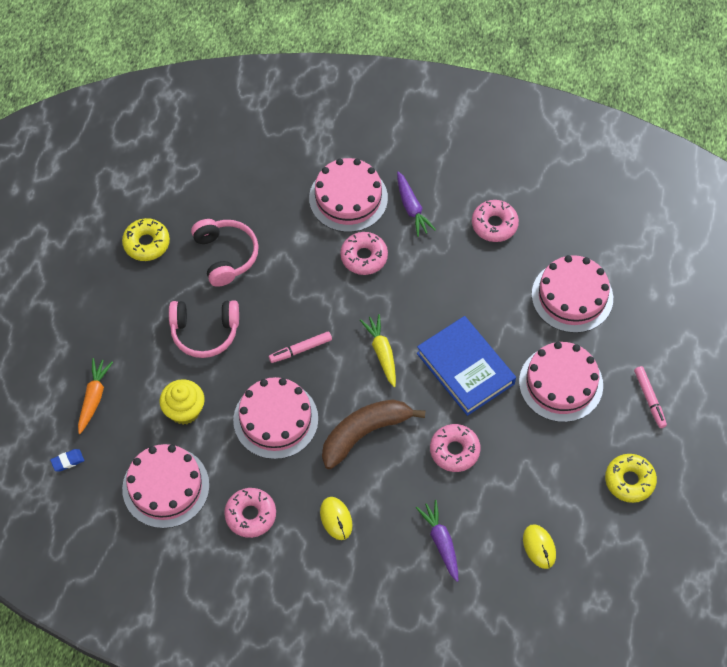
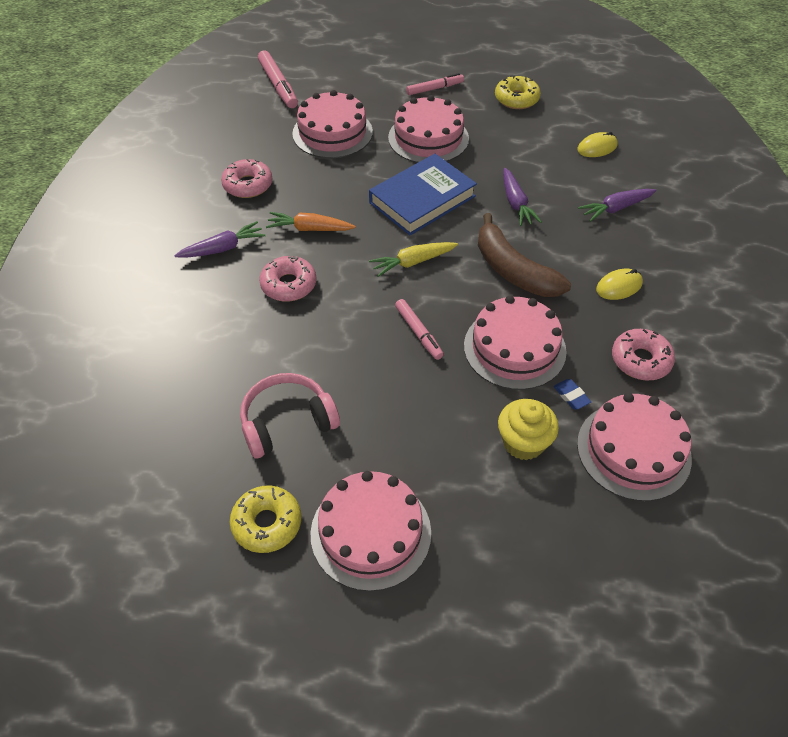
camera: 95 degrees left, 10 degrees down
blue eraser [50,449,84,472] -> blue eraser moved to [554,379,591,409]
orange carrot [78,358,113,434] -> orange carrot moved to [266,212,355,231]
pink headphones [169,300,239,358] -> none
pink cake [309,158,388,232] -> pink cake moved to [310,471,431,591]
pink donut [430,424,481,472] -> purple carrot [503,168,542,226]
none -> pink marker [258,50,298,108]

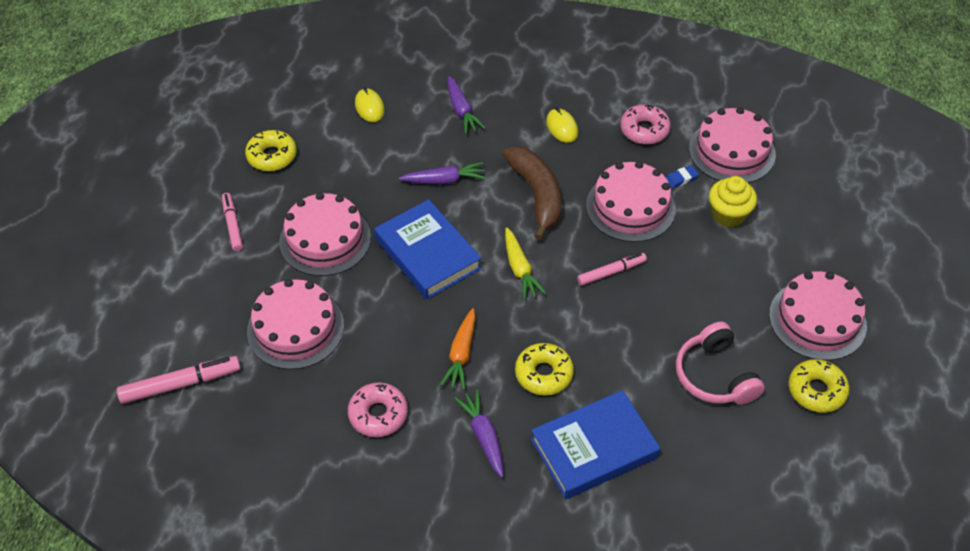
camera: 85 degrees left, 0 degrees up
pink donut [259,256,316,302] -> yellow donut [515,343,574,395]
brown banana [478,213,571,297] -> brown banana turned 75 degrees counterclockwise [502,146,562,240]
none -> blue book [531,390,660,499]

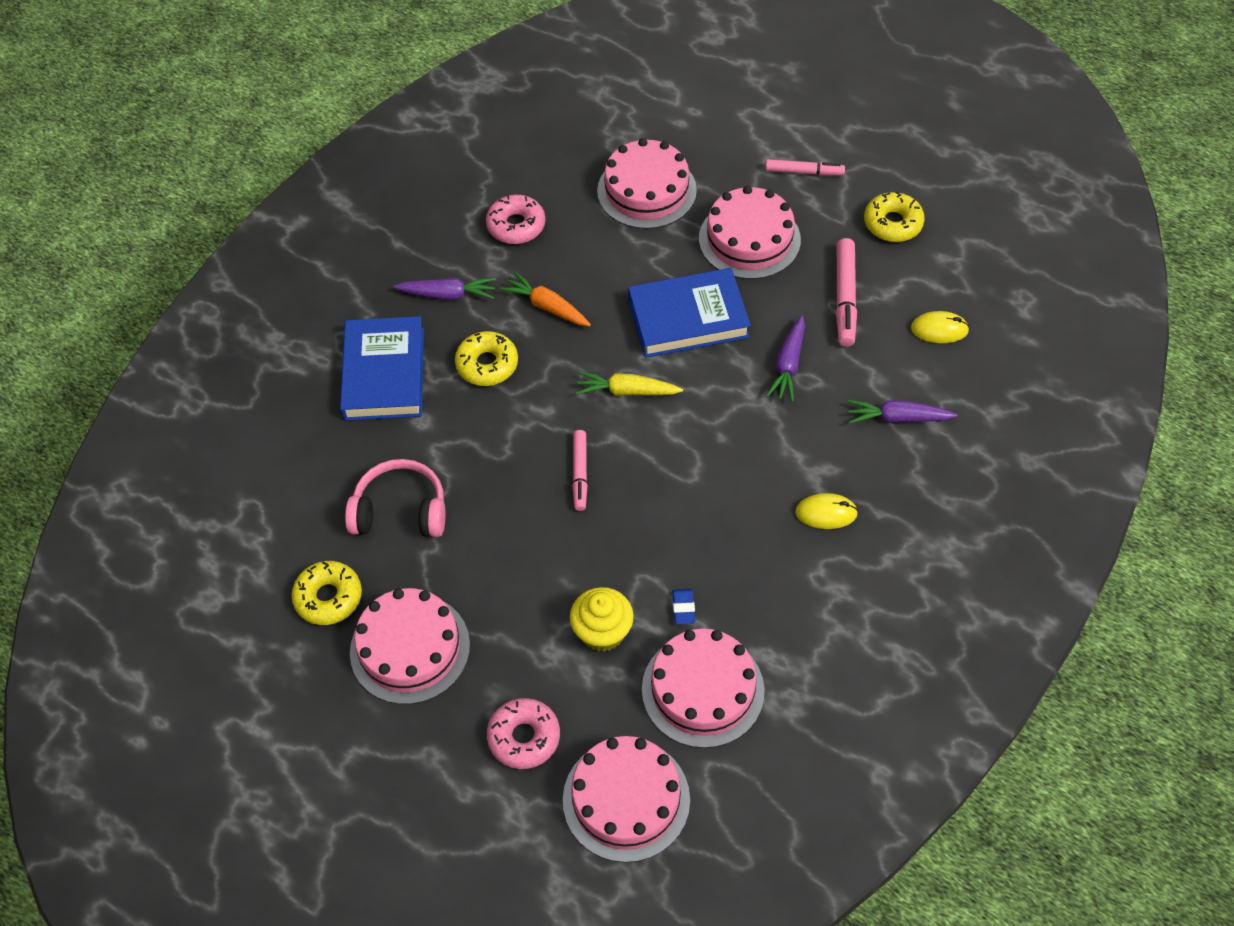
camera: 115 degrees right, 5 degrees up
pink marker [117,356,241,404] -> pink marker moved to [836,238,857,347]
brown banana [502,146,562,240] -> none
pink cake [586,161,676,242] -> pink cake moved to [563,736,690,863]
pink donut [620,104,671,144] -> pink donut moved to [487,698,560,769]

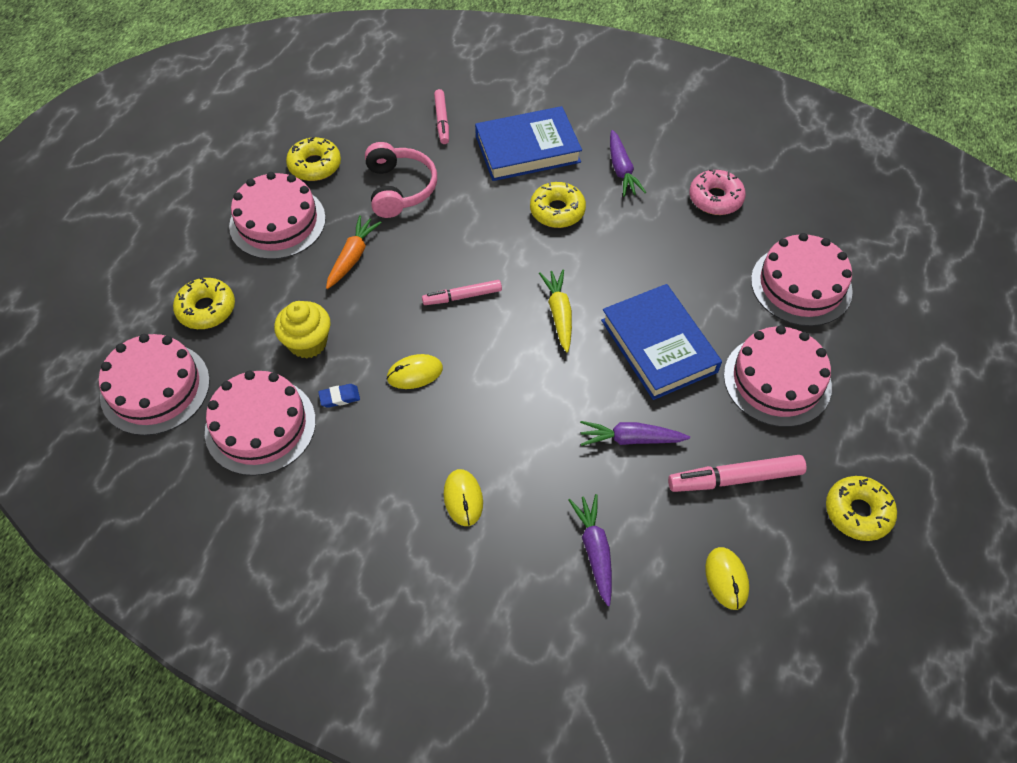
camera: 75 degrees right, 0 degrees up
pink donut [487,698,560,769] -> yellow donut [173,277,235,329]
orange carrot [500,272,591,326] -> orange carrot moved to [326,215,382,289]
pink marker [766,159,845,175] -> pink marker moved to [434,89,449,144]
none -> yellow mouse [387,354,443,389]

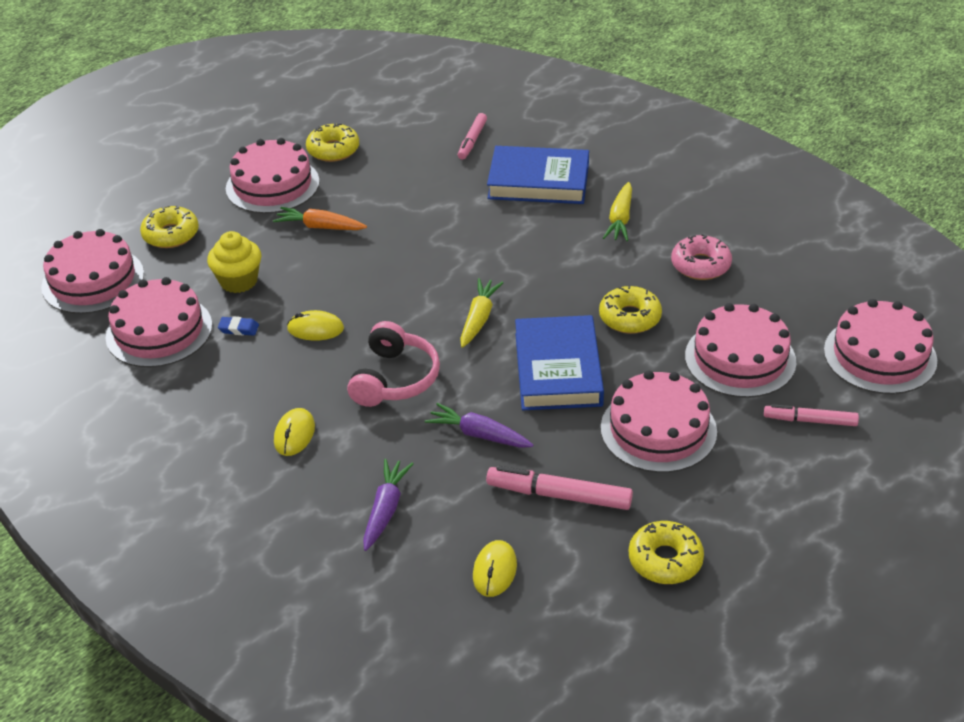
camera: 25 degrees right, 15 degrees down
orange carrot [326,215,382,289] -> orange carrot turned 120 degrees counterclockwise [273,207,367,230]
pink headphones [365,142,437,218] -> pink headphones moved to [347,321,440,407]
pink marker [422,280,502,305] -> pink marker moved to [764,404,859,426]
yellow donut [530,182,586,228] -> yellow donut moved to [599,285,662,334]
purple carrot [610,130,646,197] -> yellow carrot [603,182,632,241]
none -> pink cake [824,299,937,394]

